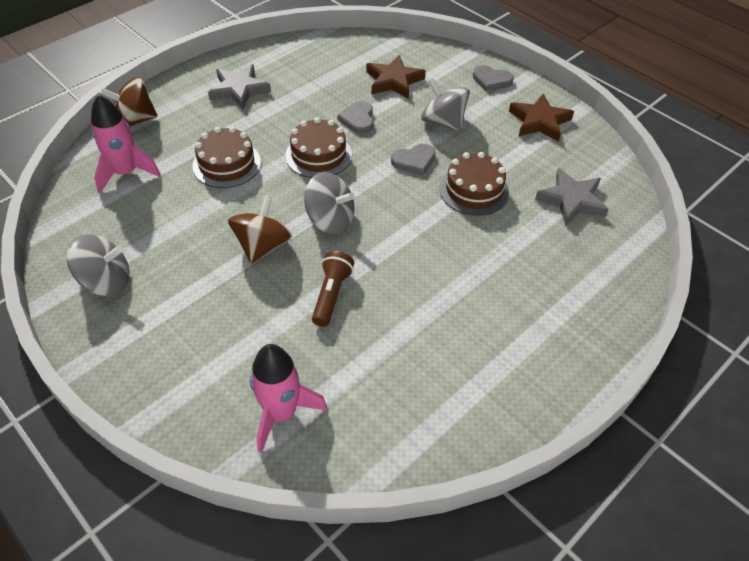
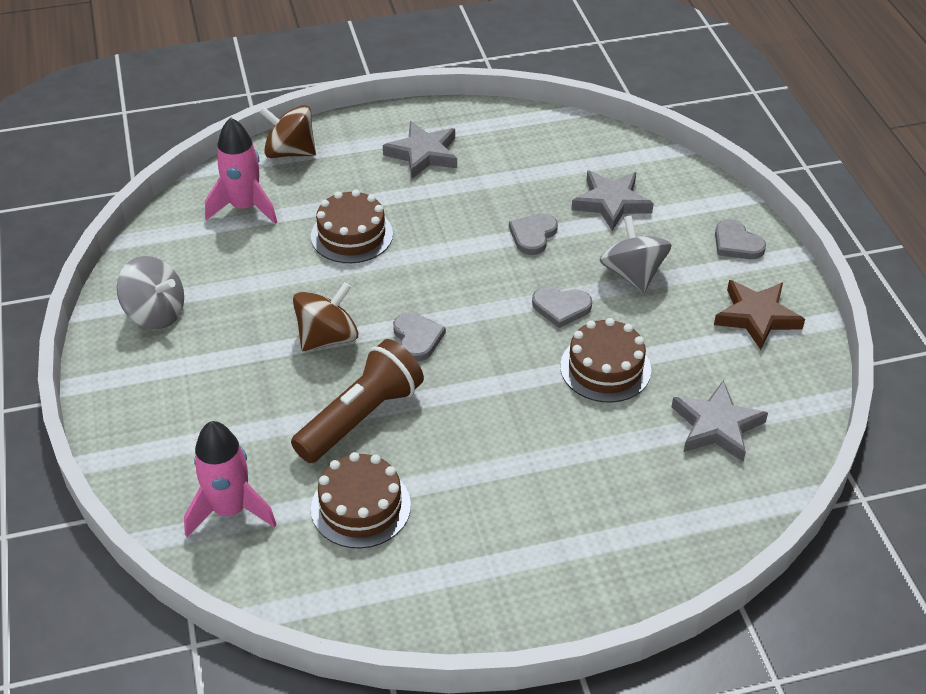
camera: 30 degrees right, 5 degrees down
brown cake [285,117,352,178] -> brown cake moved to [311,452,411,548]
grey spinning top [304,172,355,234] -> grey heart [393,313,446,362]
brown flashlight [312,251,354,327] -> brown flashlight [291,339,424,463], size x1.60
brown star [366,55,426,99] -> grey star [571,171,654,231]

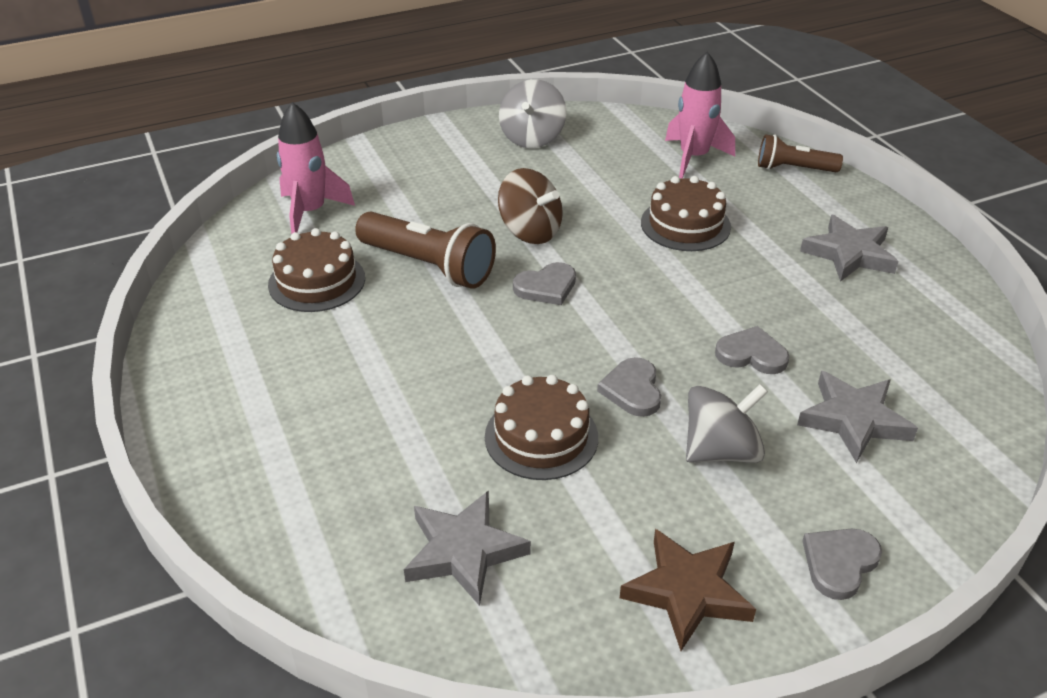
camera: 80 degrees right, 5 degrees down
brown spinning top [259,105,316,158] -> brown flashlight [758,134,843,172]

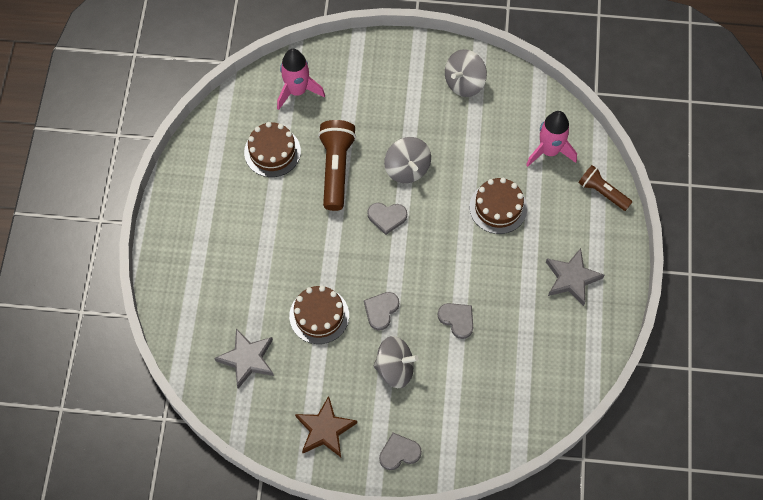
camera: 30 degrees right, 25 degrees up
brown flashlight [355,212,496,289] -> brown flashlight turned 150 degrees counterclockwise [318,120,356,211]
brown spinning top [498,168,563,244] -> grey spinning top [384,137,431,183]
grey star [797,371,918,463] -> none

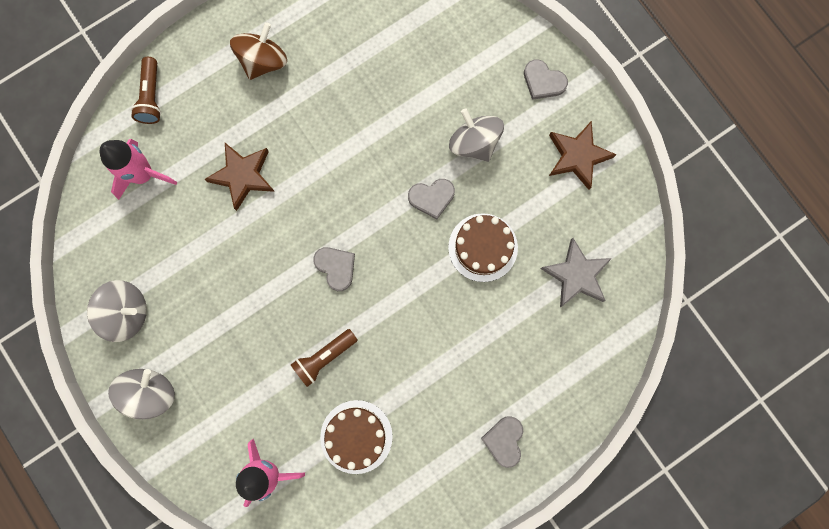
camera: 130 degrees left, 15 degrees up
brown flashlight [318,120,356,211] -> brown flashlight [291,329,358,387], size x0.63
grey spinning top [384,137,431,183] -> grey spinning top moved to [108,369,175,419]
grey heart [438,303,473,339] -> grey heart moved to [481,416,523,468]
brown cake [470,178,527,234] -> brown star [204,143,275,211]
grey star [546,248,604,306] -> brown spinning top [230,22,287,80]

